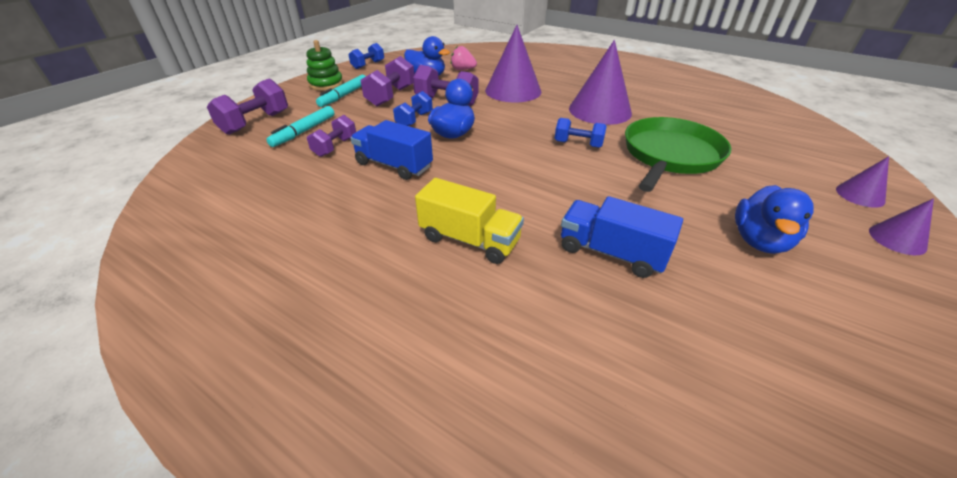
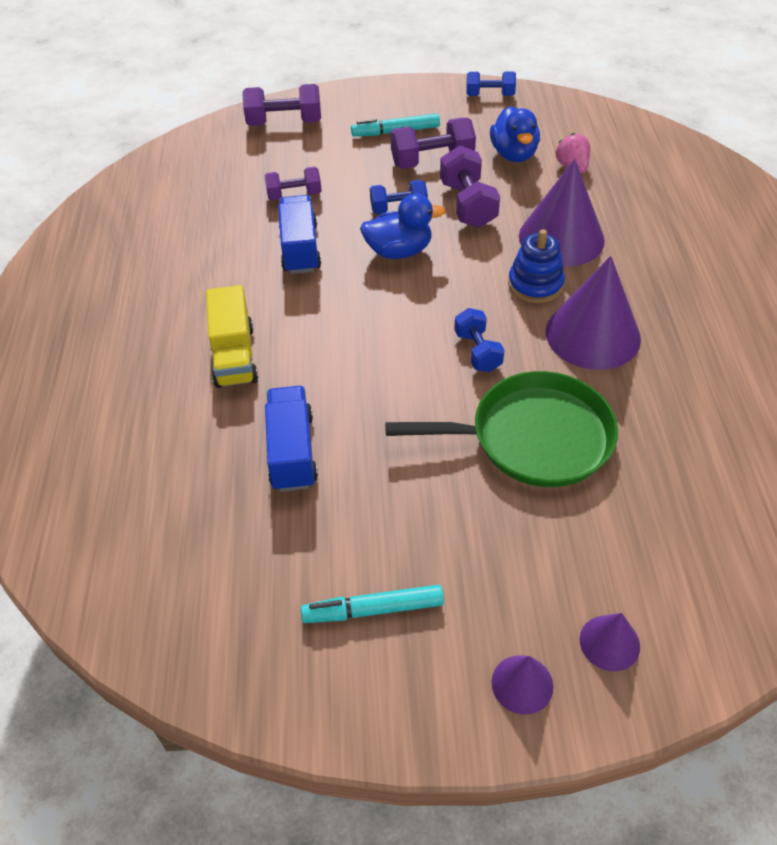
camera: 55 degrees right, 10 degrees up
turquoise marker [266,106,334,147] -> turquoise marker moved to [301,585,444,623]
green stacking toy [306,40,343,91] -> none
blue duck [735,185,814,254] -> none
none -> blue stacking toy [508,229,565,303]

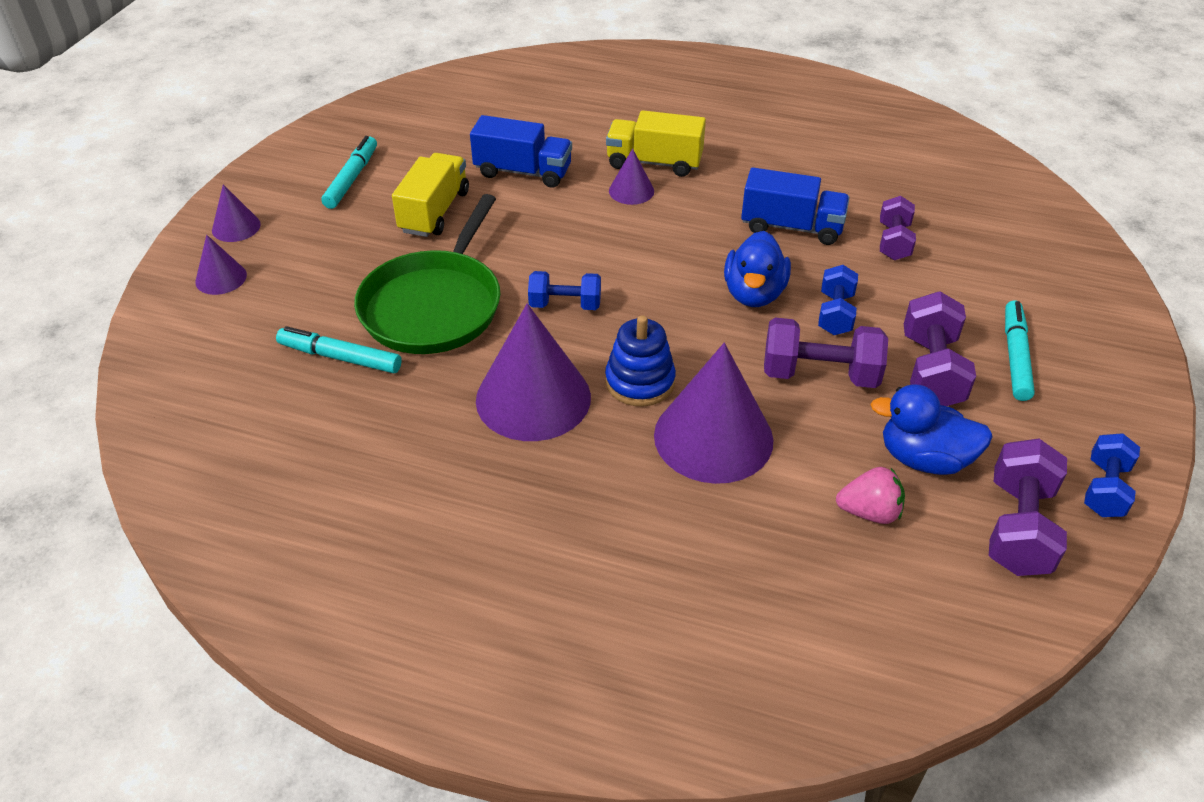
camera: 110 degrees right, 5 degrees down
purple dumbbell [242,84,321,126] -> purple dumbbell moved to [989,439,1067,576]
none -> turquoise marker [276,326,402,373]
none -> yellow truck [392,153,469,237]
none -> purple cone [609,148,654,205]

